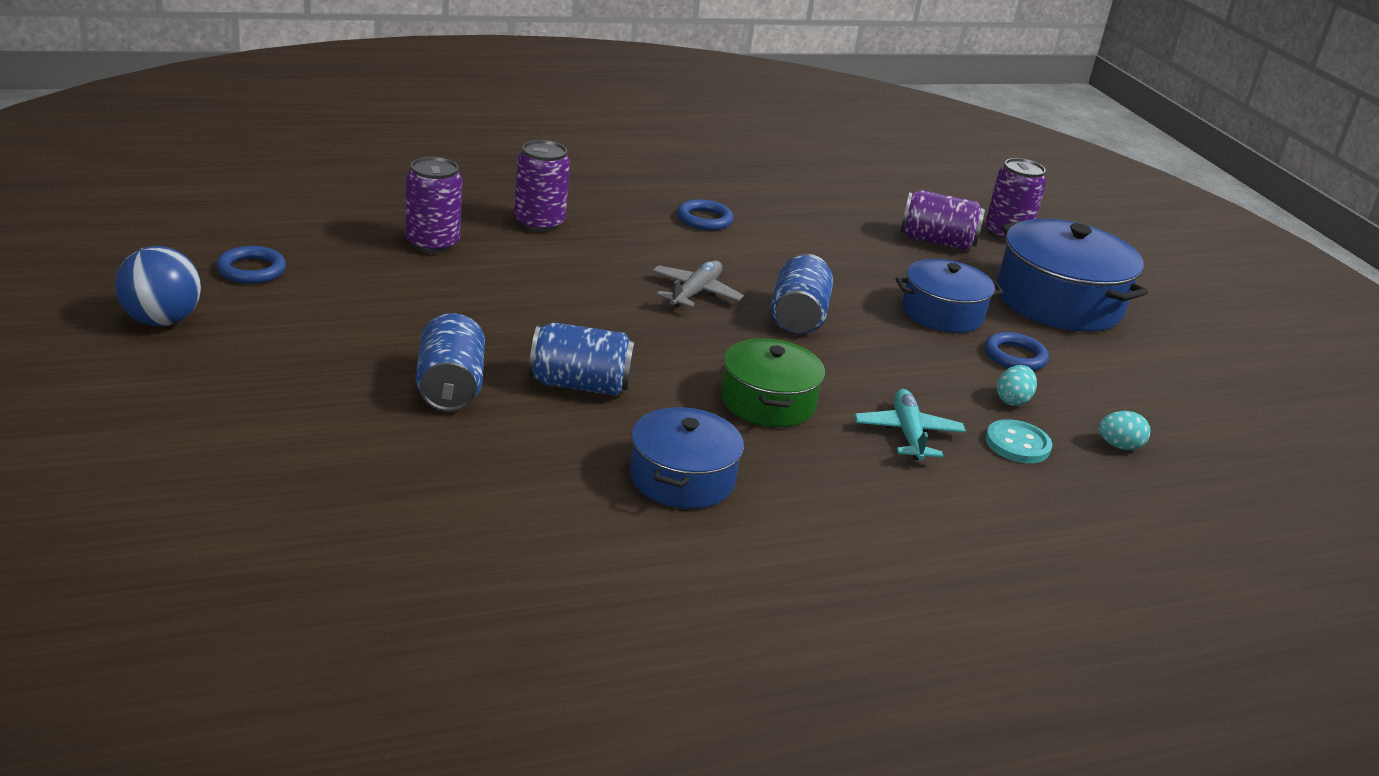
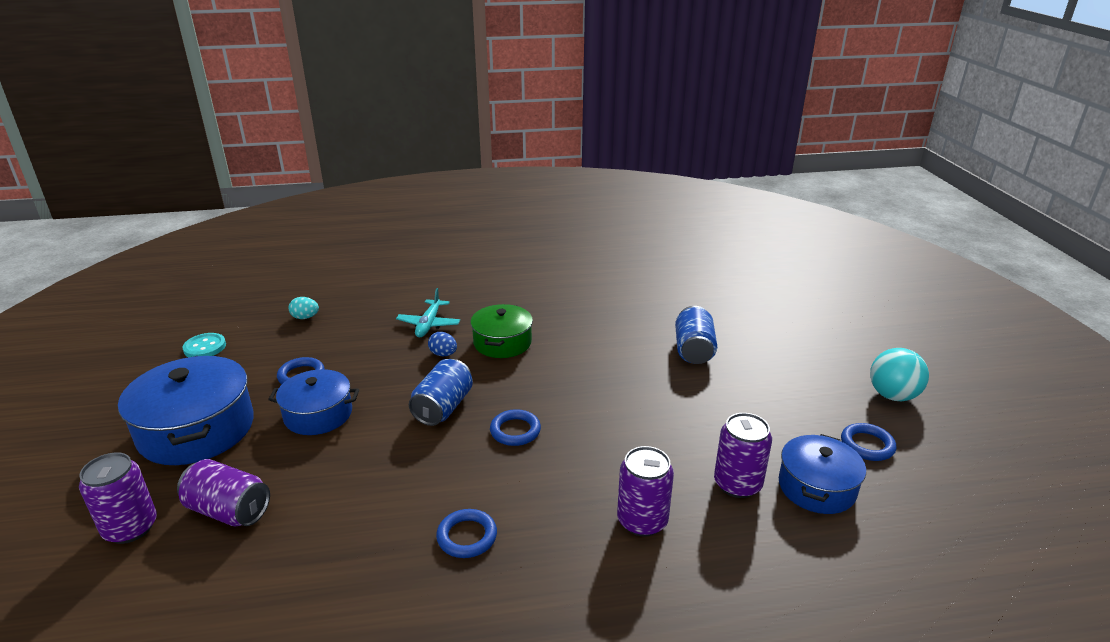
camera: 165 degrees left, 0 degrees up
blue ball [115,246,201,326] -> turquoise ball [870,348,929,401]
blue can [529,322,635,396] -> none
blue pot [630,407,744,509] -> blue pot moved to [779,434,866,514]
grey plane [652,260,744,308] -> blue ring [490,409,541,446]
turquoise button [985,419,1052,463] -> turquoise button moved to [182,333,226,357]
turquoise egg [997,365,1037,406] -> none
none -> blue egg [428,332,457,356]

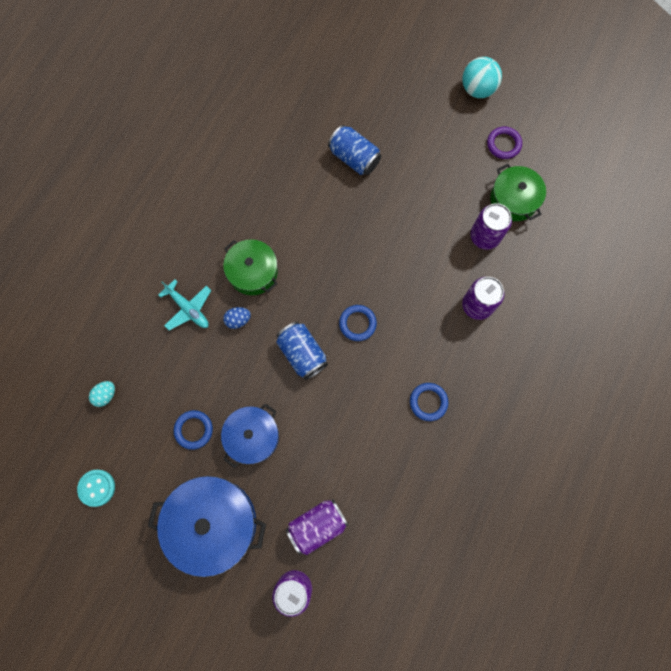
camera: 55 degrees left, 45 degrees up
blue pot [779,434,866,514] -> green pot [490,164,546,221]
blue ring [841,423,896,461] -> purple ring [487,127,522,159]

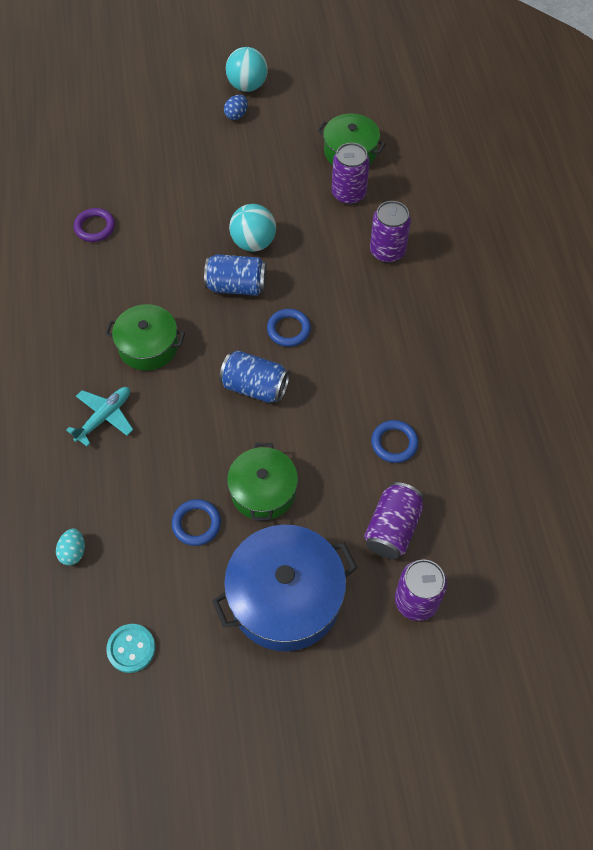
camera: 35 degrees left, 15 degrees down
turquoise plane [158,279,211,330] -> turquoise plane turned 60 degrees counterclockwise [66,387,133,446]
blue pot [221,403,279,468] -> green pot [227,443,298,521]
blue egg [223,307,251,329] -> blue egg moved to [224,95,248,120]
blue can [328,125,381,175] -> blue can moved to [204,254,267,296]
blue ring [410,383,448,421] -> blue ring moved to [371,420,419,463]
purple ring [487,127,522,159] -> purple ring moved to [74,208,115,242]
none -> turquoise ball [229,204,276,252]

